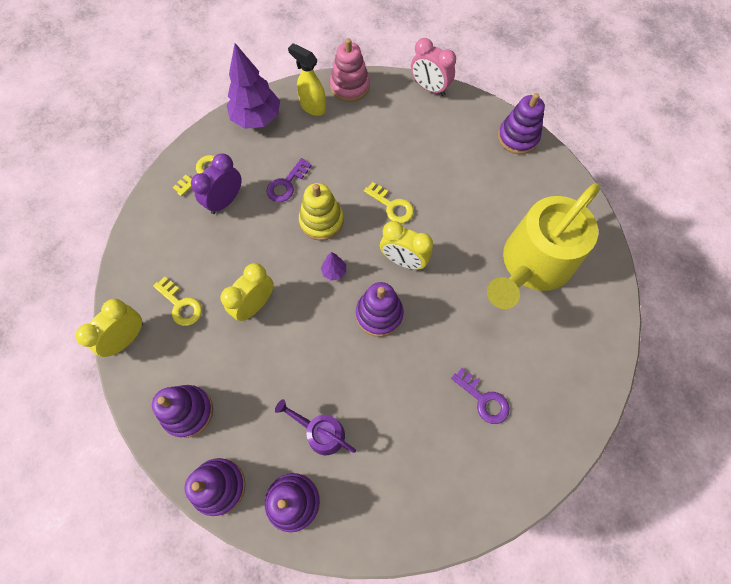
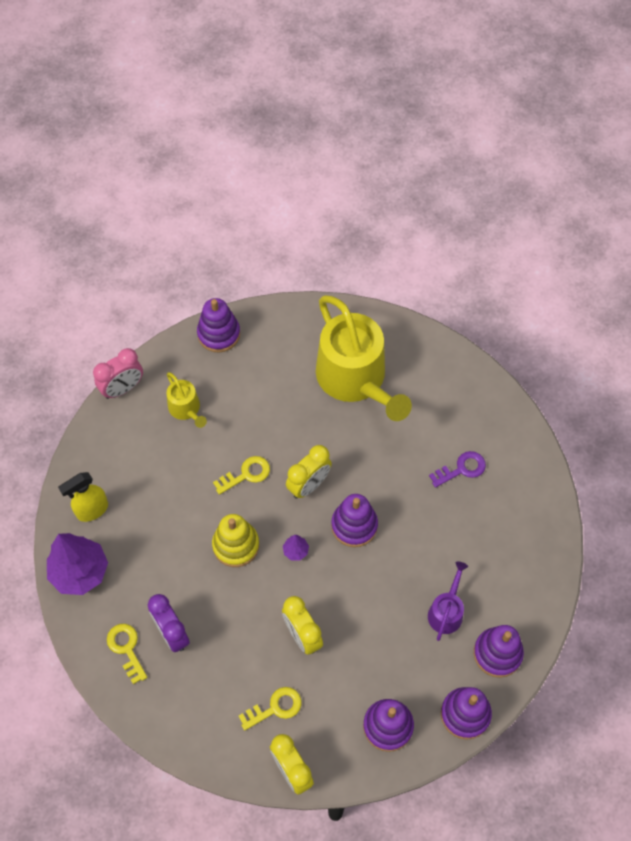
camera: 70 degrees left, 5 degrees down
purple key [266,158,311,202] -> none
purple watering can [275,399,356,455] -> purple watering can turned 150 degrees clockwise [428,562,468,641]
pink stacking toy [330,38,370,102] -> none
none -> yellow watering can [167,372,207,428]

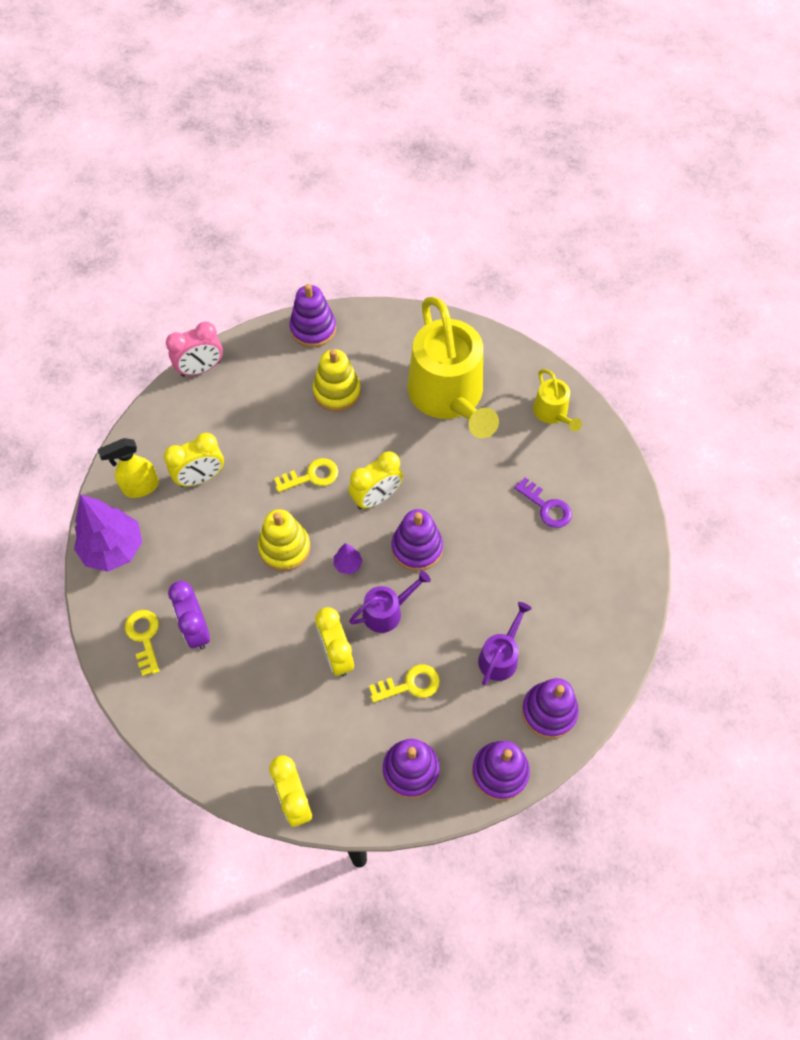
camera: 10 degrees right, 0 degrees up
yellow watering can [167,372,207,428] -> yellow watering can moved to [533,369,582,431]
yellow key [239,687,301,731] -> yellow key moved to [369,664,440,703]
purple key [429,451,486,488] -> purple key turned 60 degrees clockwise [514,478,572,528]
none -> yellow clock [164,433,224,487]
none -> yellow stacking toy [313,349,361,412]
none -> purple watering can [349,570,431,633]

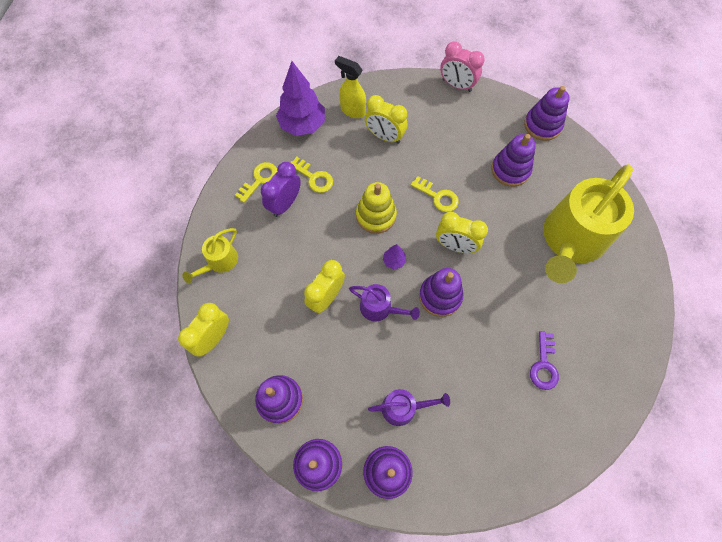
camera: 55 degrees right, 5 degrees up
yellow stacking toy [313,349,361,412] -> purple stacking toy [492,134,536,187]
yellow key [369,664,440,703] -> yellow key moved to [290,157,333,193]
yellow watering can [533,369,582,431] -> yellow watering can moved to [182,228,238,283]

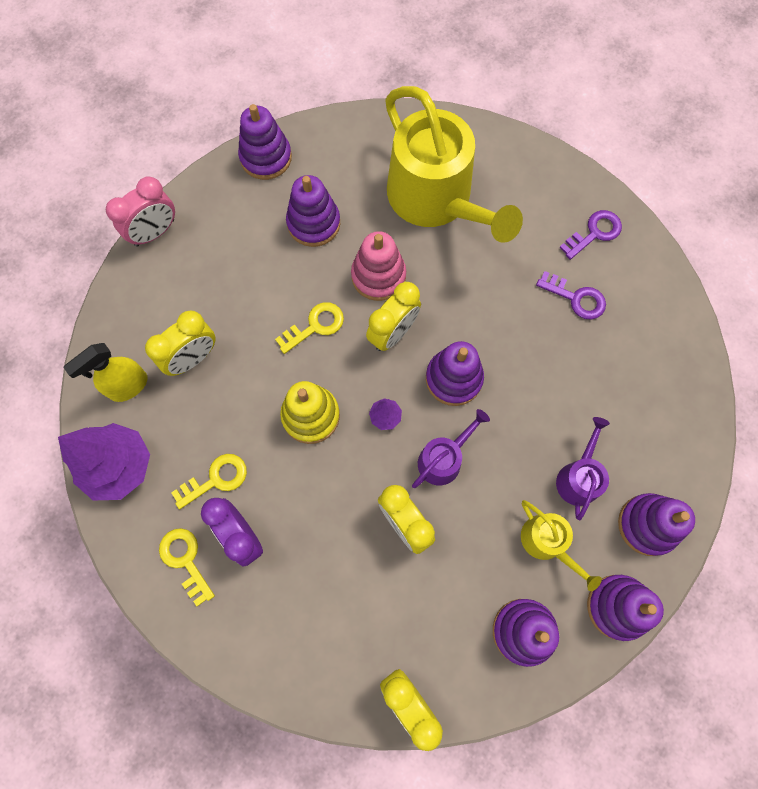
camera: 70 degrees left, 5 degrees up
yellow watering can [182,228,238,283] -> yellow watering can moved to [521,500,602,591]
none -> pink stacking toy [351,231,406,301]
none -> purple key [559,210,622,260]

